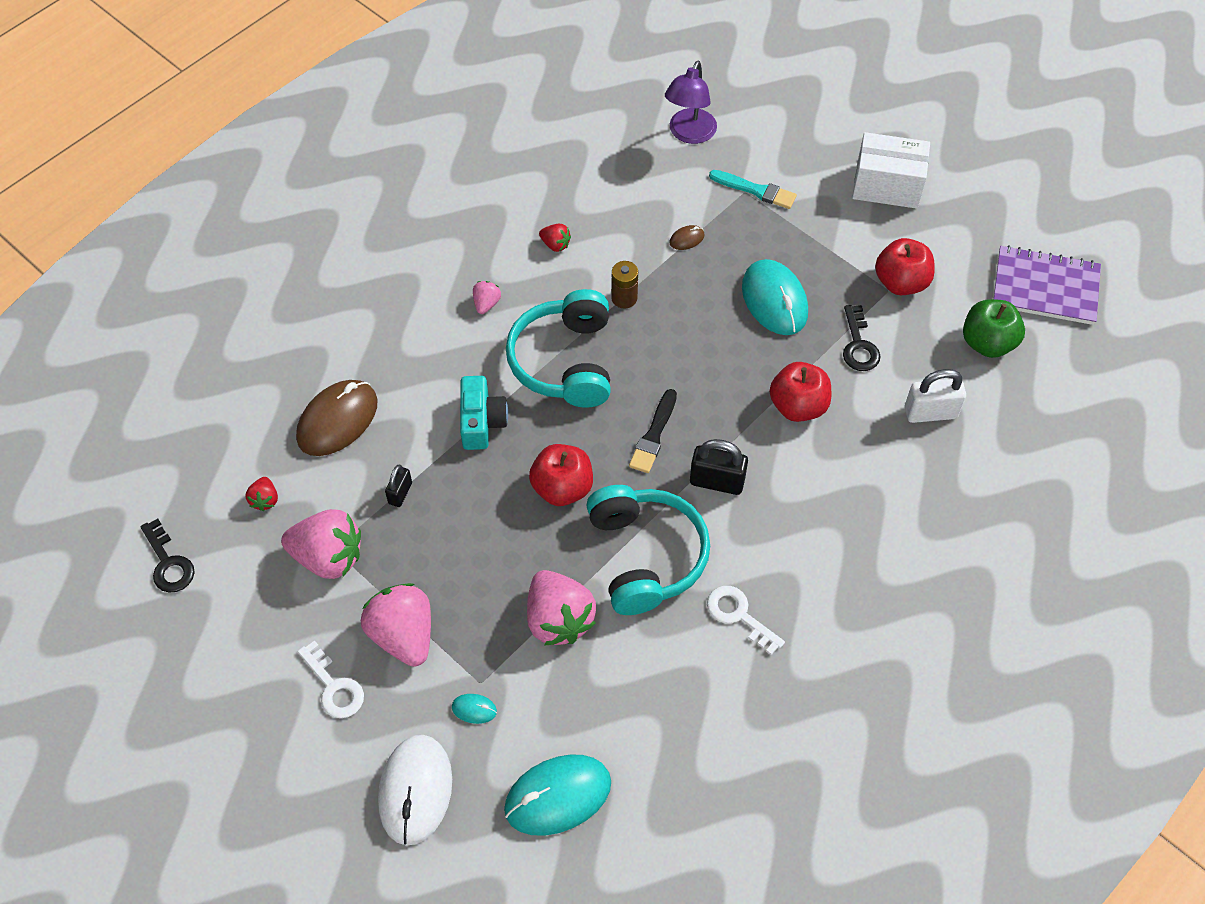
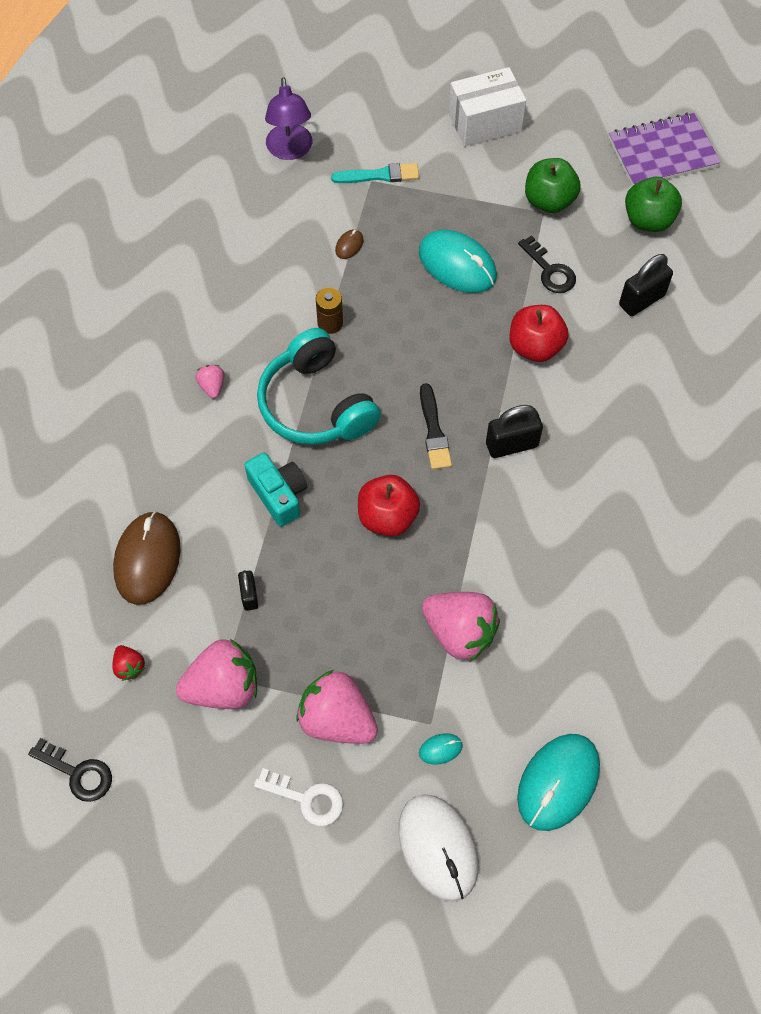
camera: 30 degrees left, 5 degrees up
red strawberry [539,224,571,252] -> none
turquoise headphones [586,485,710,615] -> none
white key [707,586,785,655] -> none
red apple [875,238,935,295] -> green apple [525,158,581,213]
white padlock [905,369,966,423] -> black padlock [619,254,673,316]

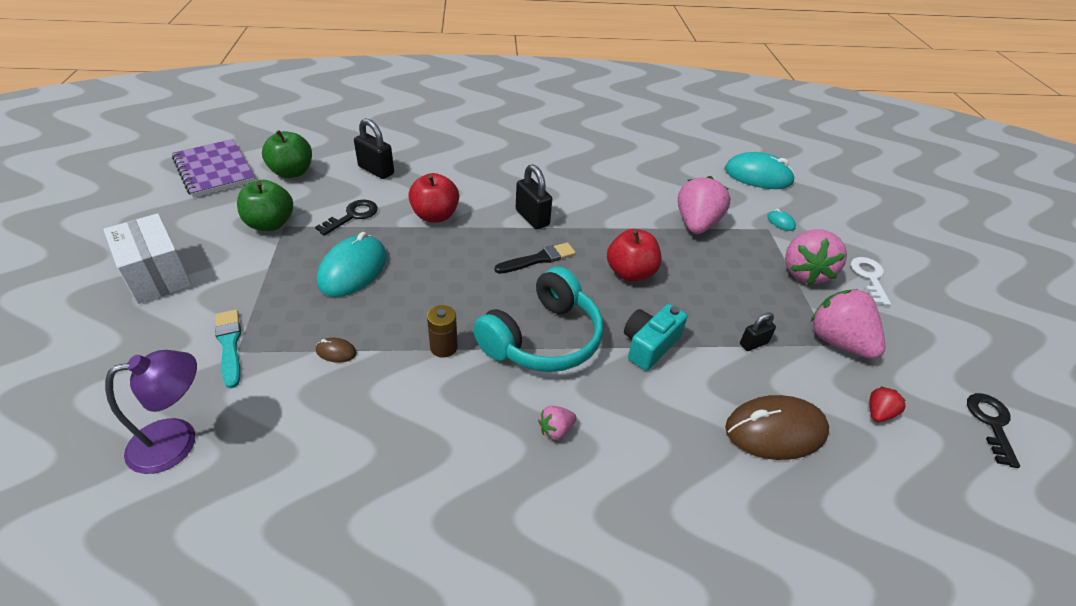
camera: 110 degrees left, 20 degrees down
white mouse [398,794,478,902] -> none

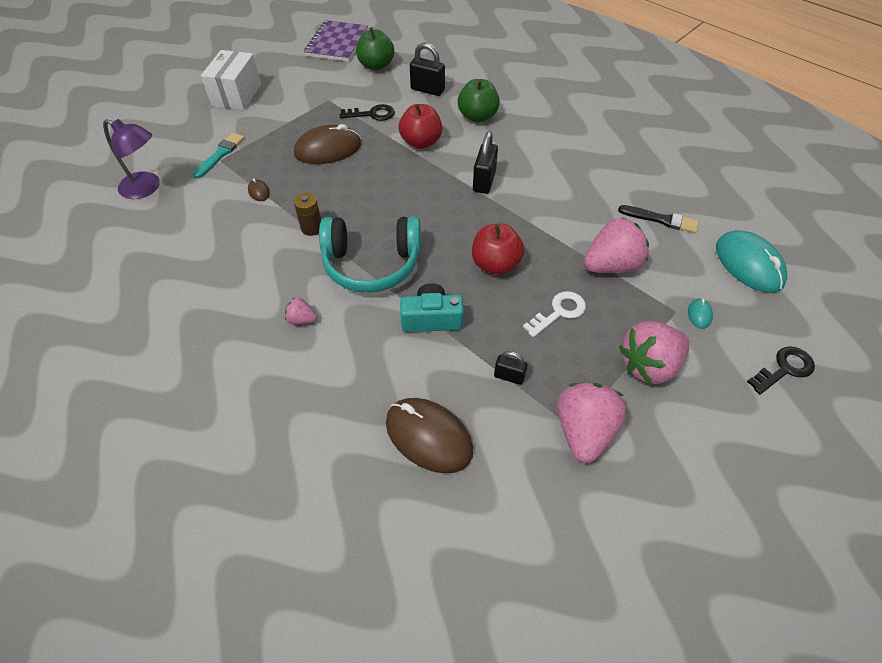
camera: 50 degrees right, 10 degrees up
green apple [237,180,293,231] -> green apple moved to [458,79,500,123]
turquoise mouse [317,232,387,297] -> brown mouse [294,124,361,164]
black padlock [354,118,394,179] -> black padlock turned 60 degrees counterclockwise [410,43,445,96]
black brush [494,242,576,274] -> black brush moved to [618,205,699,233]
white key [851,257,891,306] -> white key moved to [523,291,586,337]
red strawberry [870,386,906,422] -> none
black key [967,393,1020,468] -> black key moved to [747,346,815,394]

